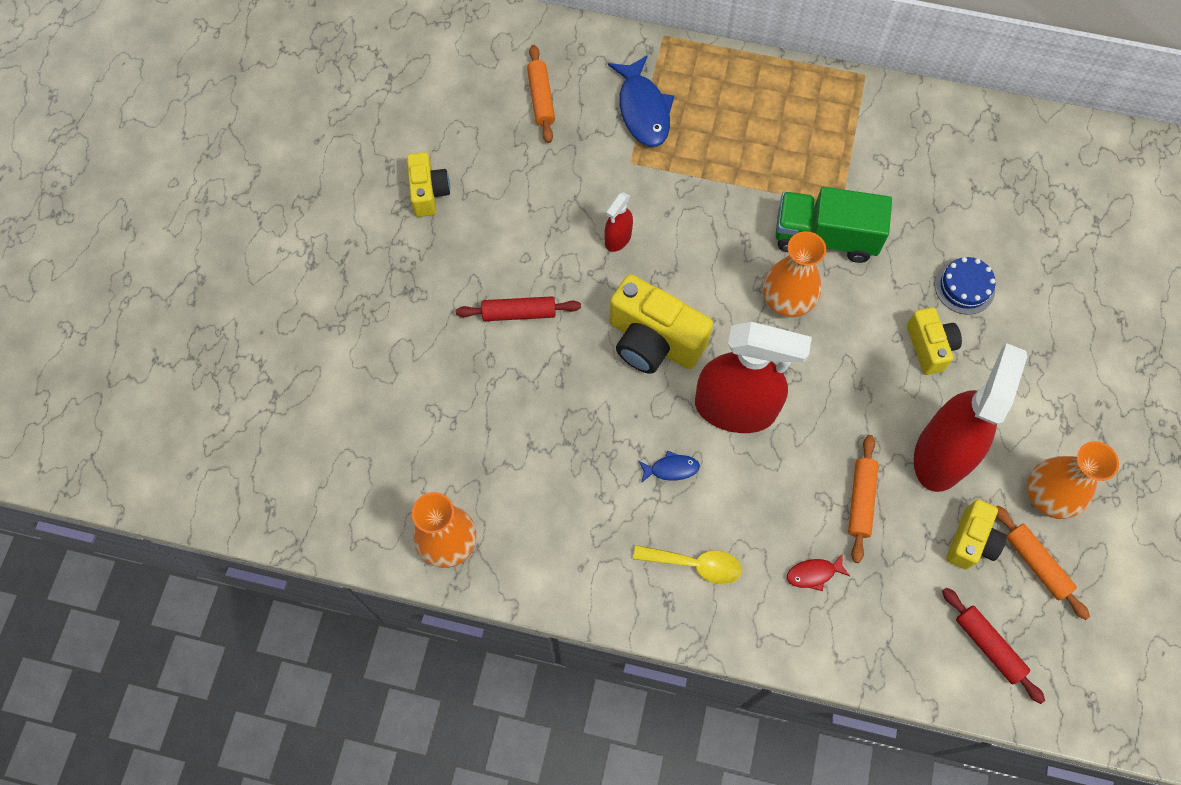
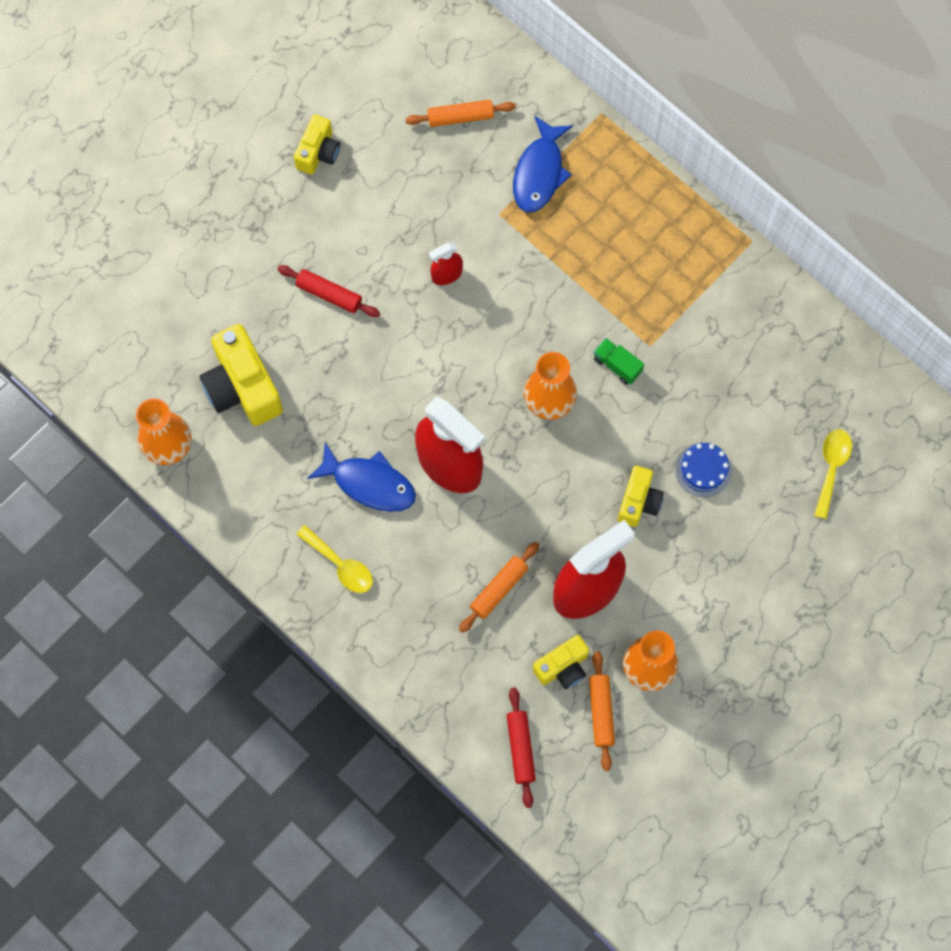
camera: 30 degrees right, 5 degrees up
orange rolling pin [527,45,555,143] -> orange rolling pin turned 60 degrees clockwise [405,100,516,127]
yellow camera [609,274,713,374] -> yellow camera moved to [200,324,283,426]
blue fish [639,450,700,483] -> blue fish [307,442,416,512], size x2.02
green truck [776,187,892,263] -> green truck [594,338,644,385], size x0.50
red fish [787,553,850,591] -> none
none -> yellow spoon [814,429,852,519]

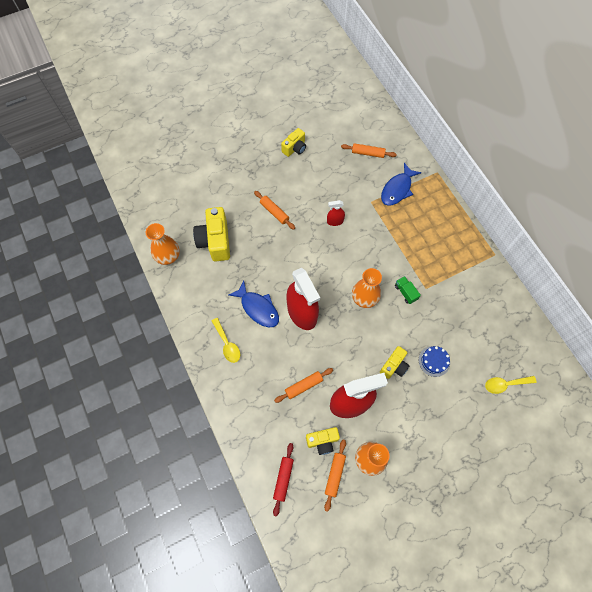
camera: 20 degrees right, 5 degrees down
red rolling pin [277,265,380,317] -> orange rolling pin [254,191,295,230]
yellow spoon [814,429,852,519] -> yellow spoon turned 135 degrees counterclockwise [485,376,536,394]

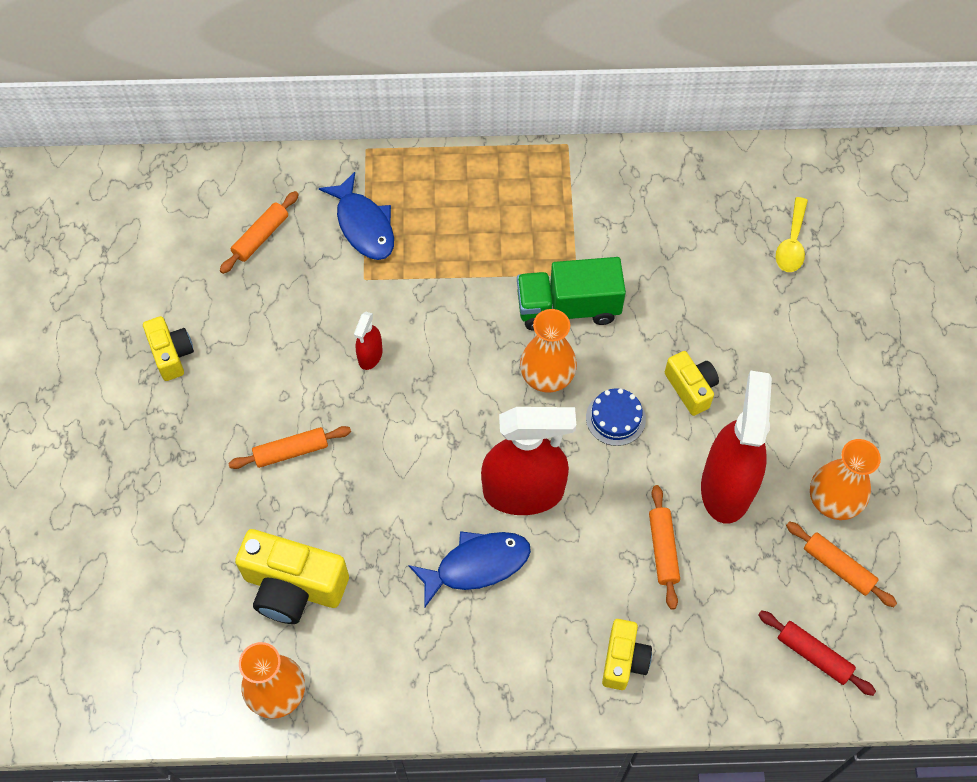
camera: 65 degrees left, 5 degrees down
yellow spoon [212,318,240,363] -> none
yellow camera [306,427,340,455] -> yellow camera moved to [602,619,652,690]
green truck [395,276,421,304] -> green truck [517,257,626,331], size x2.01
blue cake [419,346,450,377] -> blue cake moved to [586,388,646,446]

